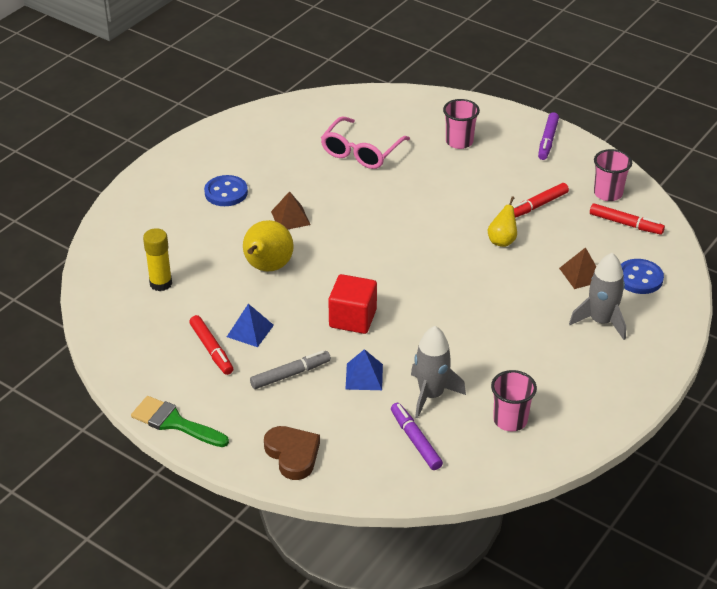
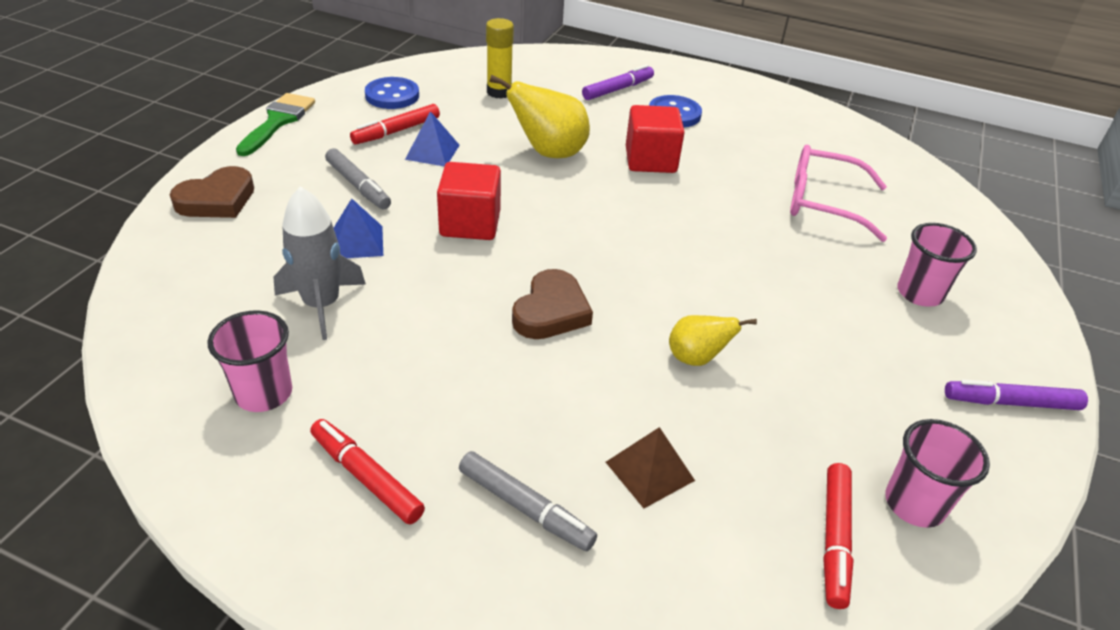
camera: 75 degrees right, 0 degrees up
brown pyramid [271,191,311,229] -> red cube [626,105,685,173]
purple marker [391,403,443,470] -> purple marker moved to [582,64,654,100]
red marker [513,183,569,218] -> red marker moved to [310,419,425,524]
grey rocket [569,253,626,340] -> grey marker [459,451,597,551]
blue button [621,259,664,294] -> blue button moved to [365,77,419,109]
none -> brown heart [512,269,593,339]

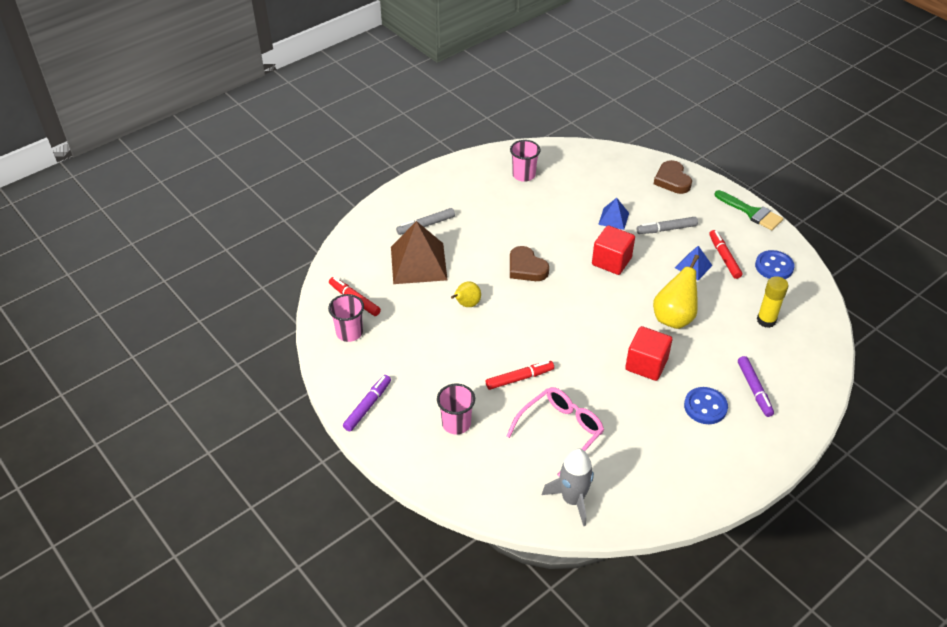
camera: 120 degrees right, 5 degrees up
grey rocket [273,186,366,340] -> grey rocket moved to [542,448,594,526]
red marker [310,419,425,524] -> red marker moved to [486,361,554,390]
brown pyramid [606,427,695,508] -> brown pyramid [391,221,447,284], size x1.95

